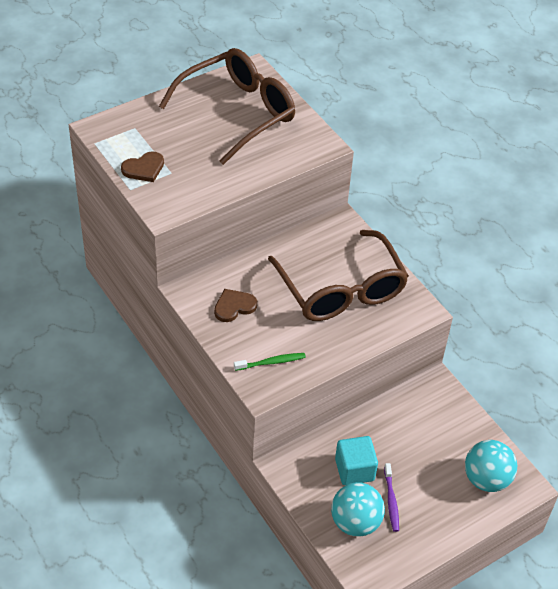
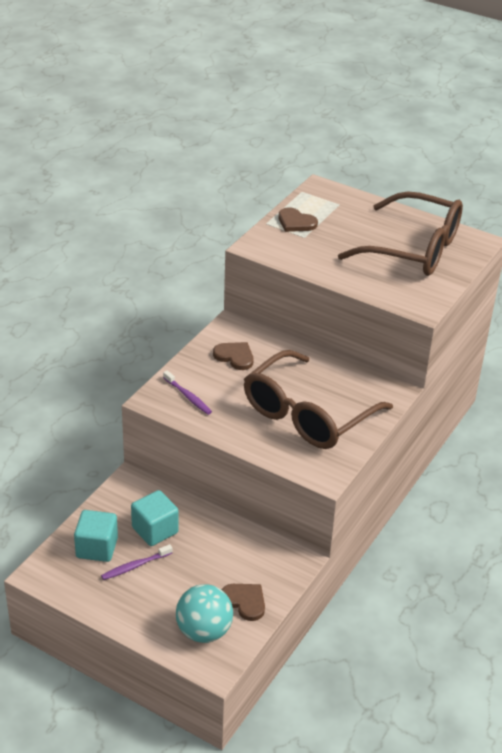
camera: 65 degrees right, 10 degrees down
green toothbrush [234,353,306,371] -> purple toothbrush [163,370,212,415]
turquoise ball [331,482,385,537] -> turquoise cube [74,510,118,562]
none -> brown heart [222,584,265,621]

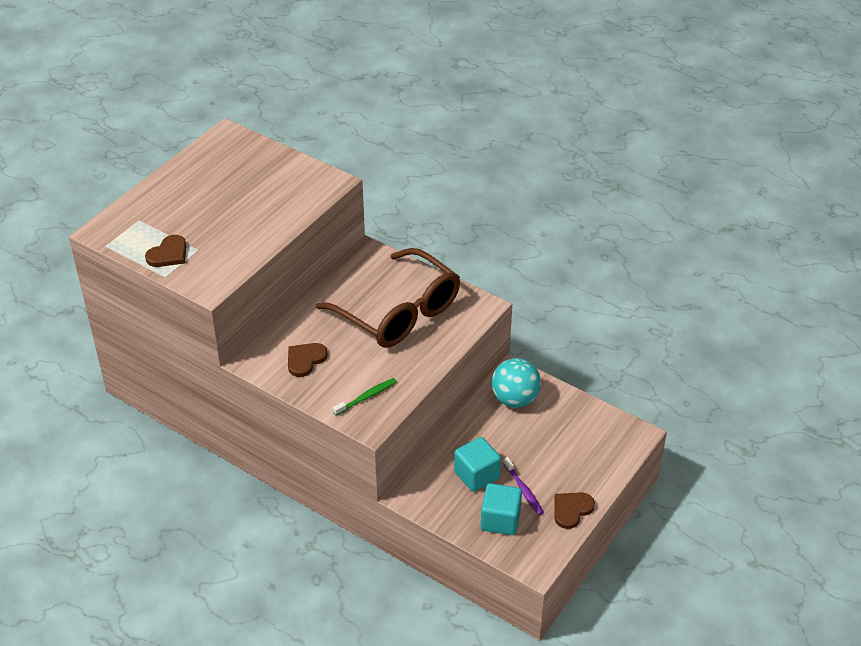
camera: 85 degrees left, 5 degrees up
purple toothbrush [163,370,212,415] -> green toothbrush [333,378,397,416]
turquoise ball [176,584,233,643] -> turquoise ball moved to [492,358,541,408]
brown heart [222,584,265,621] -> brown heart moved to [554,492,595,529]
brown glasses [338,191,463,276] -> none

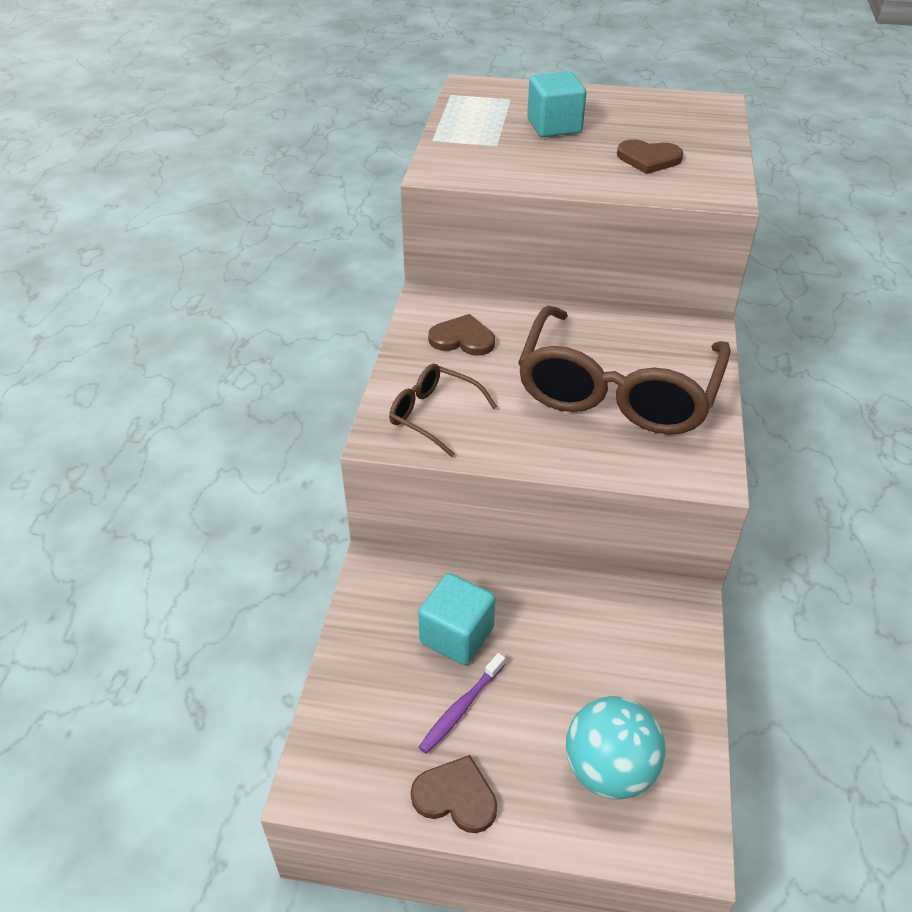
camera: 65 degrees right, 0 degrees up
brown heart [145,235,187,267] -> brown heart moved to [617,139,683,174]
green toothbrush [333,378,397,416] -> brown glasses [389,364,497,457]
turquoise cube [481,483,522,535] -> turquoise cube moved to [527,72,586,137]
turquoise ball [492,358,541,408] -> turquoise ball moved to [566,696,665,799]

